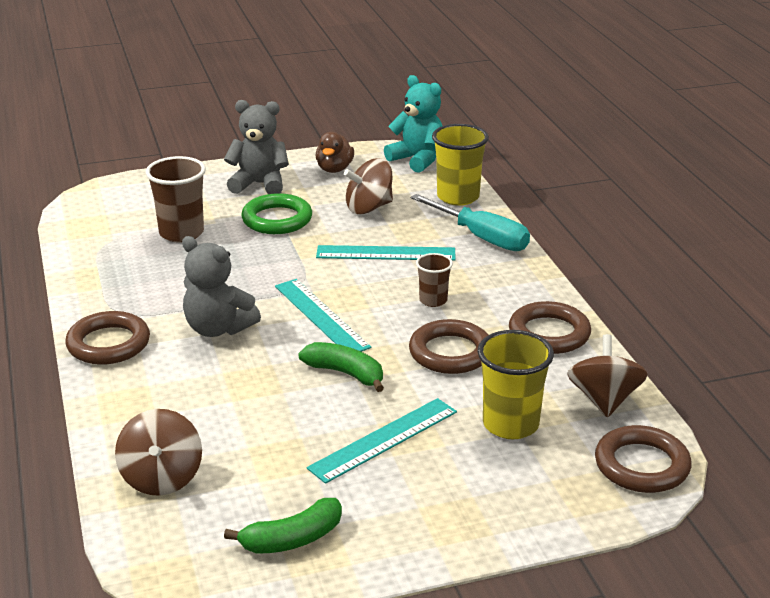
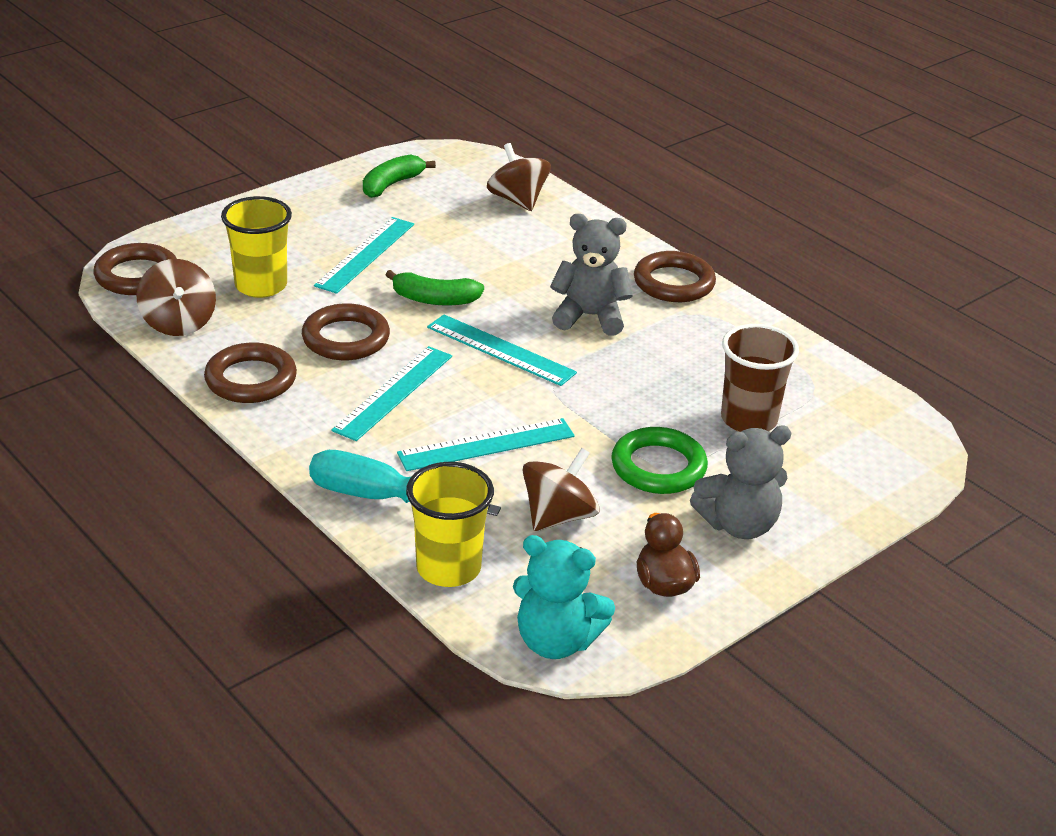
camera: 155 degrees right, 5 degrees up
brown cup [416,253,453,307] -> turquoise ruler [332,346,452,441]

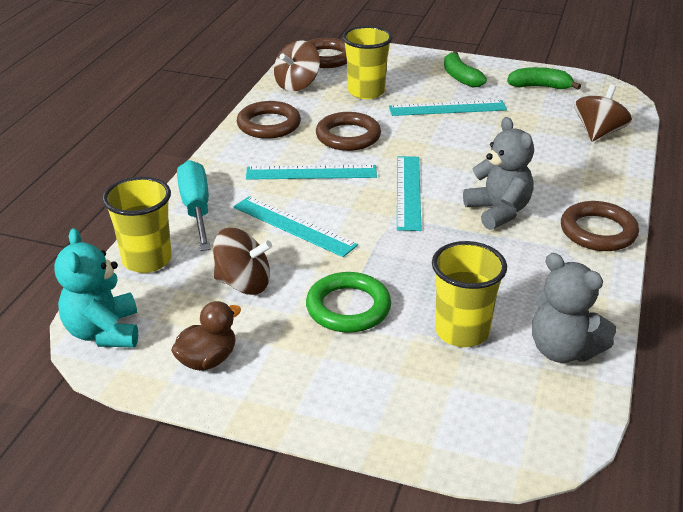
camera: 60 degrees right, 0 degrees up
green banana [386,270,484,305] -> green banana moved to [444,51,487,88]
grey teddy bear [690,426,792,539] -> grey teddy bear moved to [532,253,616,363]
brown cup [721,324,799,432] -> yellow cup [432,241,507,347]

